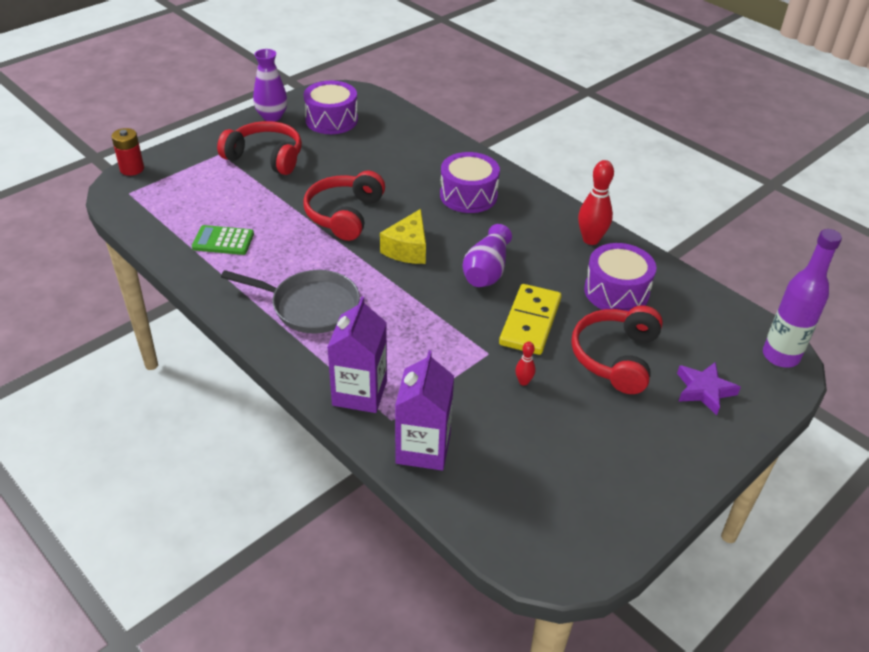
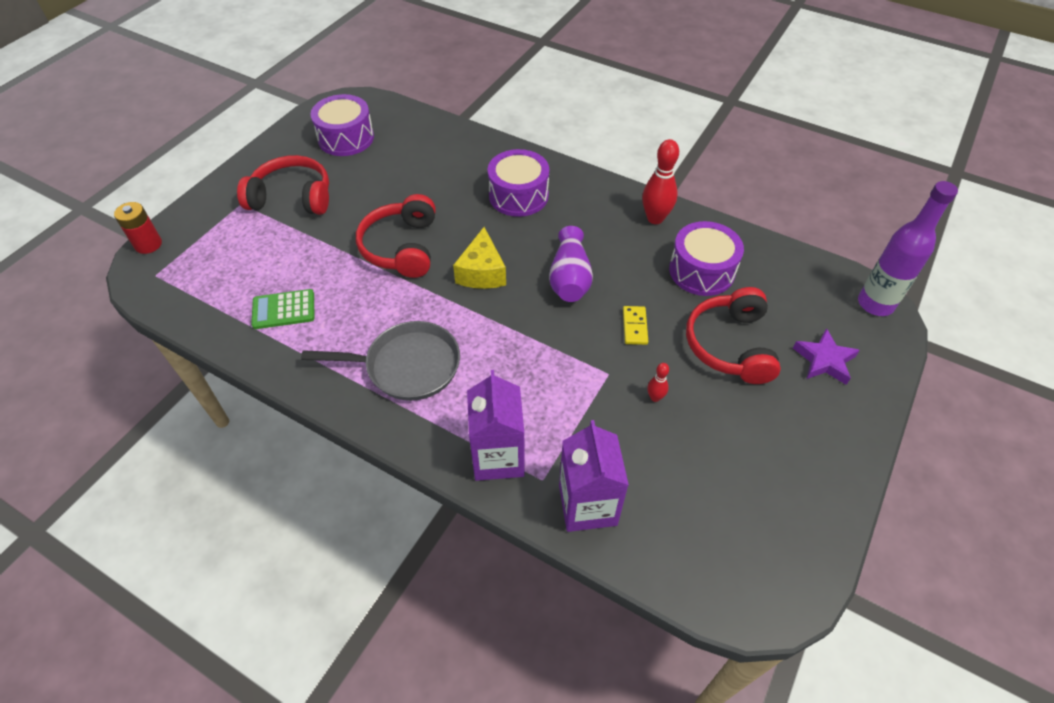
camera: 15 degrees left, 10 degrees up
purple vase [253,49,288,122] -> none
yellow domino [499,284,562,355] -> yellow domino [623,306,648,345], size x0.51

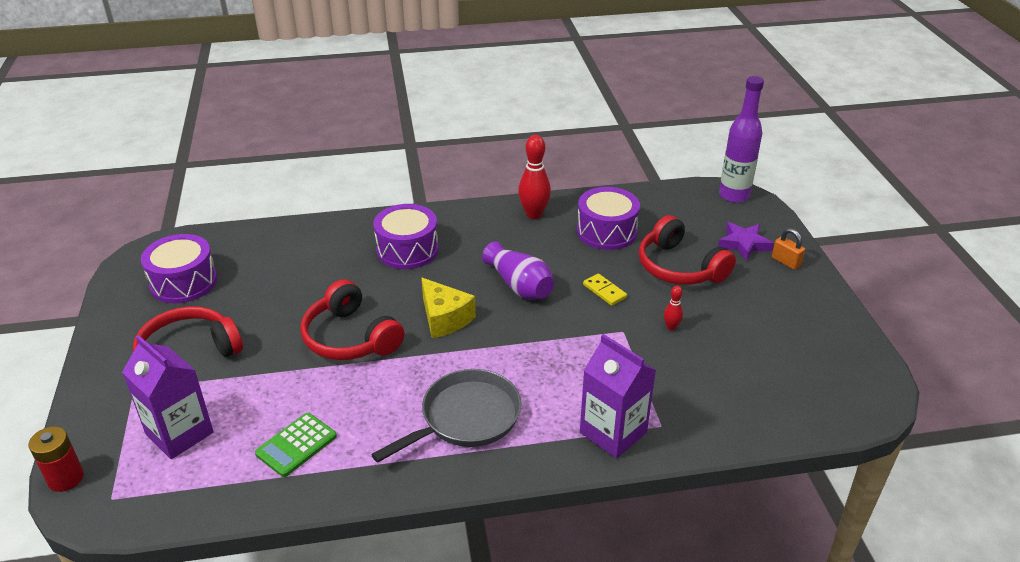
camera: 40 degrees left, 15 degrees down
purple carton [559,420,629,532] -> purple carton moved to [122,335,214,459]
none -> orange padlock [772,228,805,270]

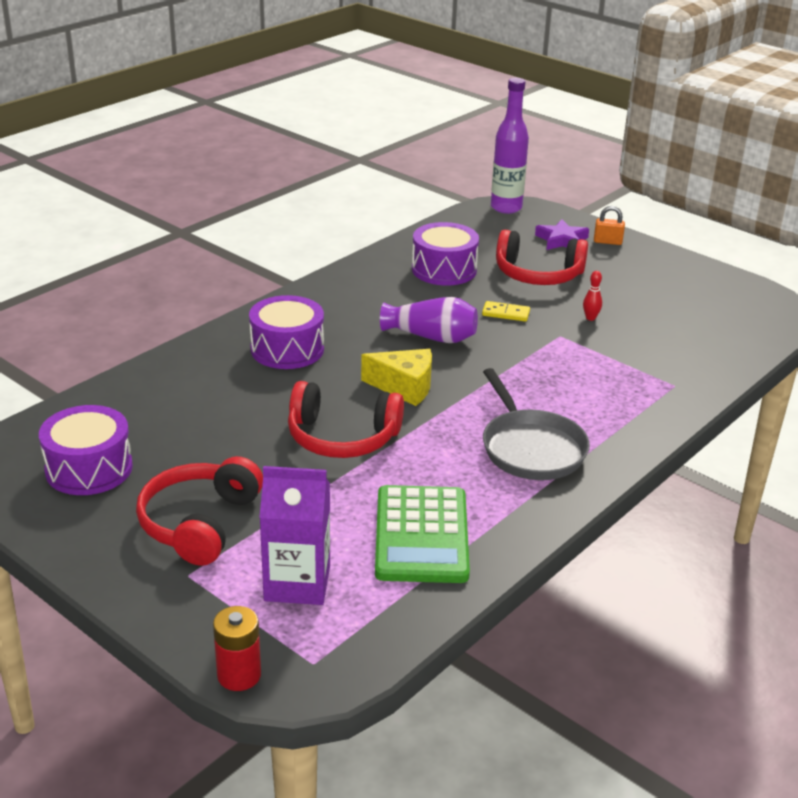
camera: 40 degrees left, 5 degrees down
green calculator [255,413,337,477] -> green calculator [375,485,470,583], size x1.70
grey pan [371,369,521,463] -> grey pan turned 150 degrees clockwise [483,368,590,480]
red bowling pin [518,135,551,219] -> none
purple carton [580,334,656,458] -> none

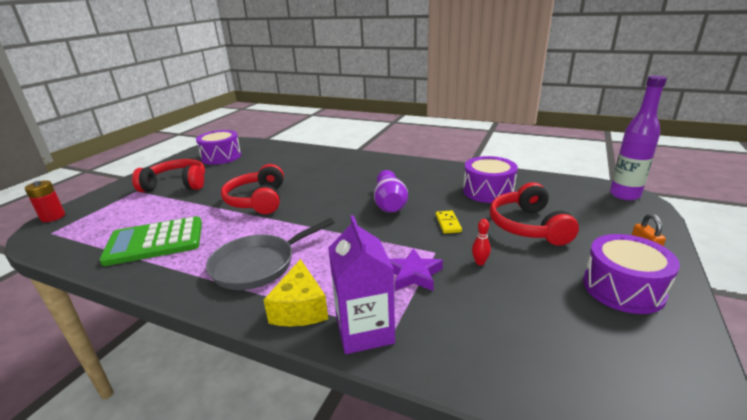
camera: 75 degrees right, 5 degrees down
purple drum [249,295,324,369] -> purple drum moved to [583,234,680,314]
purple carton [259,466,330,605] -> purple carton moved to [328,215,395,354]
yellow cheese [361,349,432,406] -> yellow cheese moved to [264,259,328,327]
purple star [535,219,589,250] -> purple star moved to [389,248,443,291]

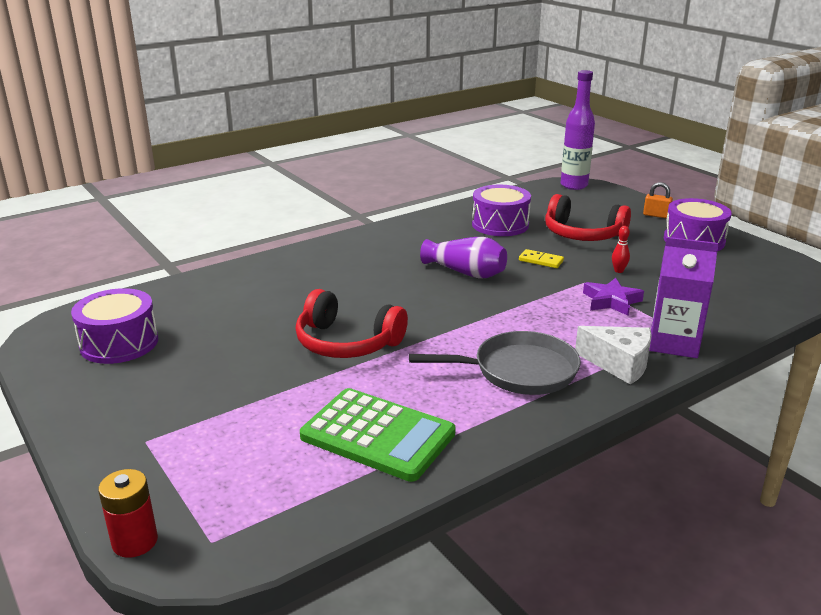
camera: 60 degrees left, 0 degrees up
green calculator [99,216,202,266] -> green calculator turned 75 degrees counterclockwise [300,388,456,482]
red headphones [132,159,205,192] -> none
grey pan [206,218,335,290] -> grey pan turned 90 degrees counterclockwise [409,331,581,395]
yellow cheese [264,259,328,327] -> white cheese [575,326,652,385]

